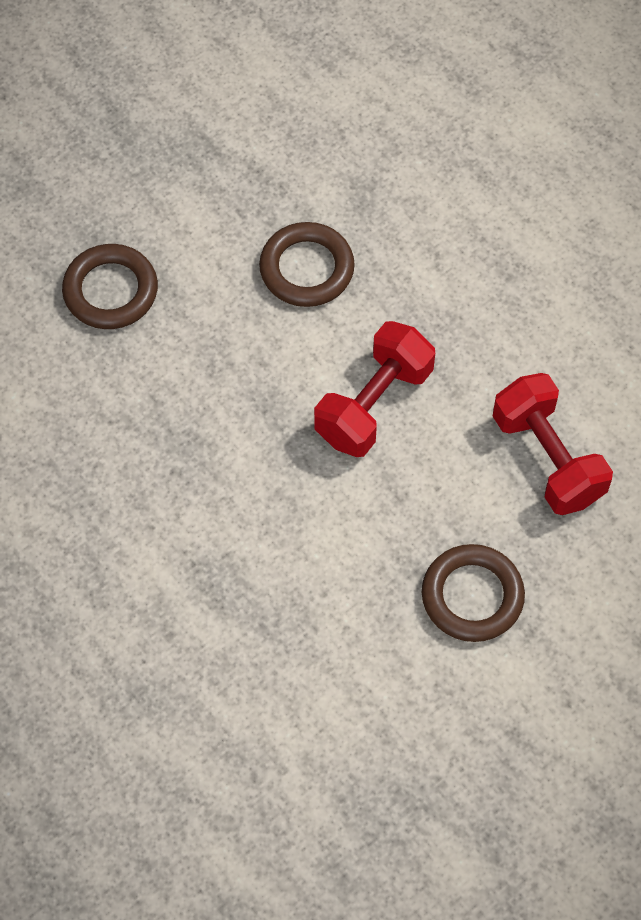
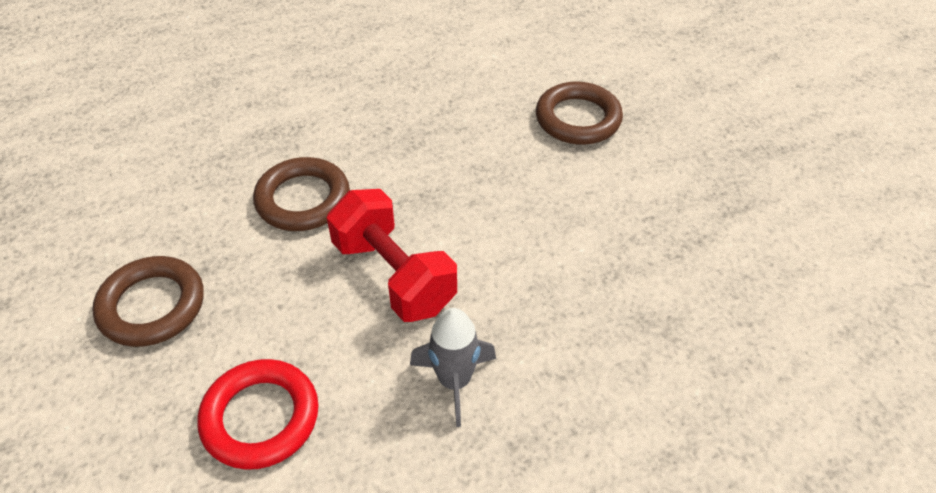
camera: 105 degrees right, 15 degrees down
brown ring [259,222,355,307] -> brown ring moved to [253,157,350,231]
red dumbbell [493,373,613,515] -> red ring [197,359,318,470]
none -> grey rocket [410,308,496,427]

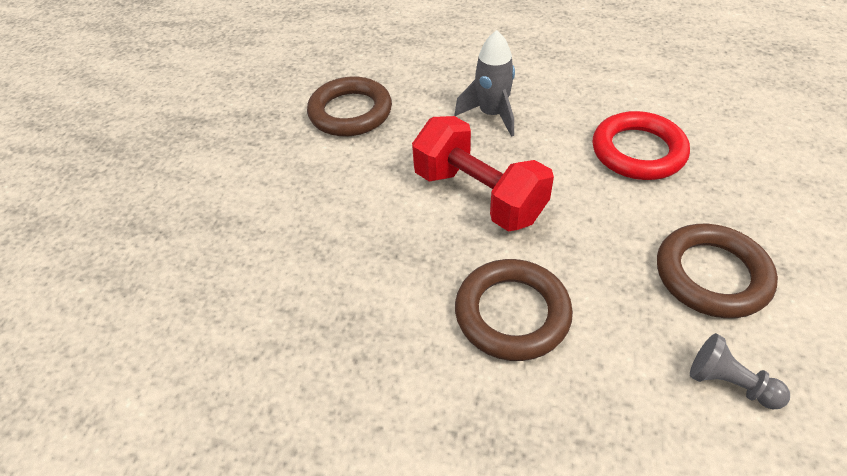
camera: 140 degrees left, 0 degrees up
red dumbbell [327,189,457,322] -> red dumbbell turned 45 degrees counterclockwise [412,116,554,232]
brown ring [536,82,623,145] -> brown ring moved to [307,76,392,137]
none -> grey pawn [690,333,790,409]

